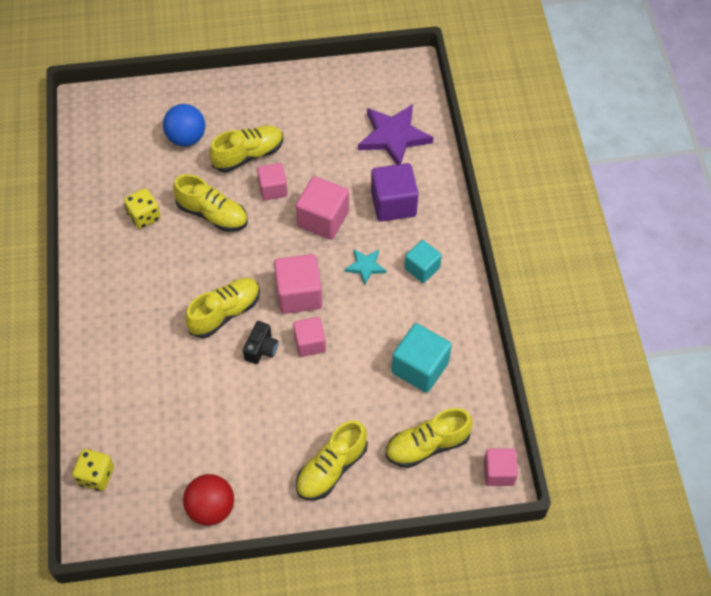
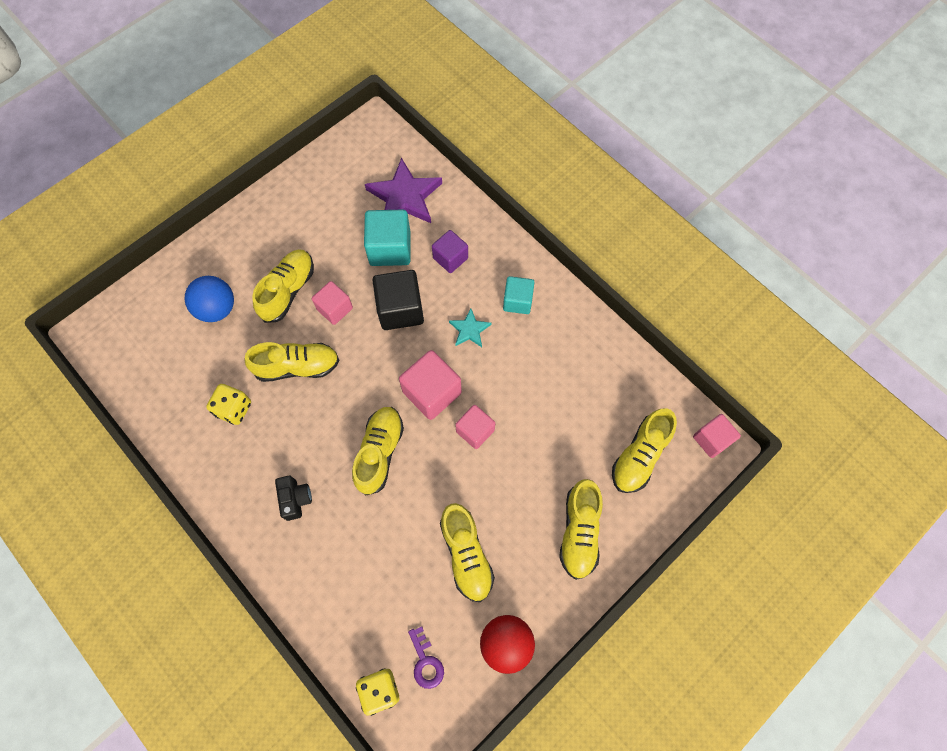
camera: 35 degrees left, 10 degrees up
black camera [243,321,278,364] -> black camera moved to [275,476,312,521]
pink cube [296,176,349,240] -> black cube [372,270,424,330]
purple cube [371,163,419,222] -> purple cube [432,230,468,273], size x0.64
turquoise cube [392,323,452,393] -> turquoise cube moved to [364,210,411,266]
none -> purple key [408,626,444,689]
none -> yellow shoe [440,503,495,602]

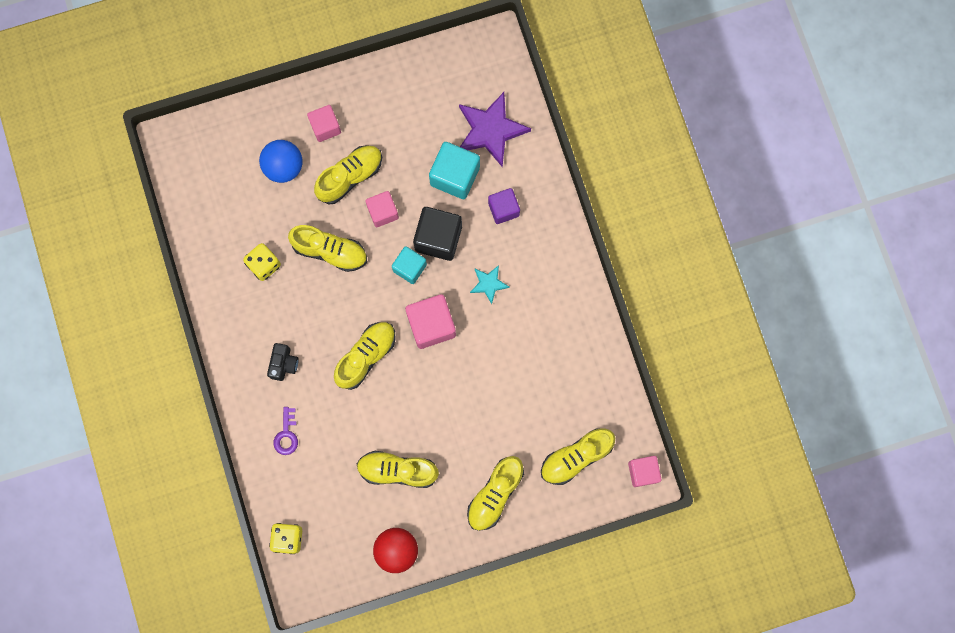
camera: 25 degrees right, 10 degrees up
purple key [408,626,444,689] -> purple key moved to [273,407,298,455]
yellow shoe [440,503,495,602] -> yellow shoe turned 90 degrees clockwise [357,451,439,488]
pink cube [455,405,495,449] -> pink cube moved to [307,105,341,142]
turquoise cube [503,276,535,314] -> turquoise cube moved to [392,246,427,284]

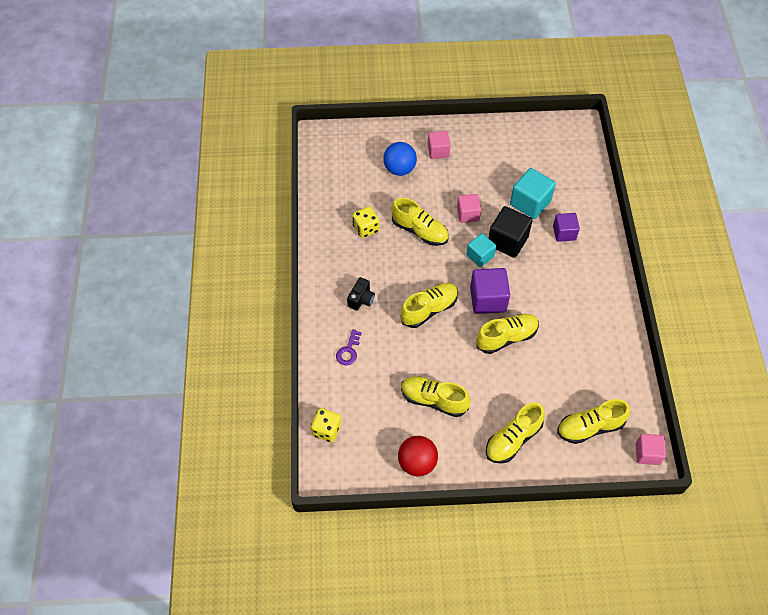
camera: 15 degrees right, 20 degrees down
yellow shoe [314,145,382,204] -> yellow shoe moved to [476,314,539,354]
pink cube [405,294,456,349] -> purple cube [470,268,510,314]
purple star [459,92,531,168] -> none
turquoise star [470,265,510,304] -> none

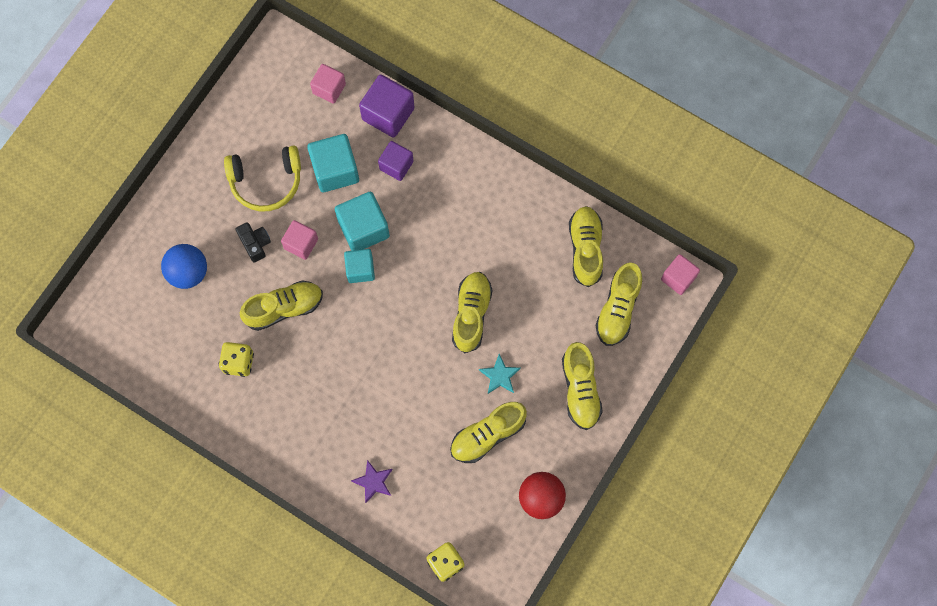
camera: 55 degrees left, 15 degrees up
purple key [336,329,362,365] -> purple star [351,460,393,503]
black camera [347,277,375,311] -> black camera moved to [236,222,271,262]
yellow shoe [400,283,458,328] -> yellow shoe moved to [569,206,603,287]
pink cube [428,131,450,159] -> pink cube moved to [310,64,346,104]
purple cube [470,268,510,314] -> purple cube moved to [359,74,415,138]
black cube [488,206,533,258] -> turquoise cube [335,192,390,251]
none -> yellow headphones [224,146,301,212]
none -> turquoise star [479,354,521,394]

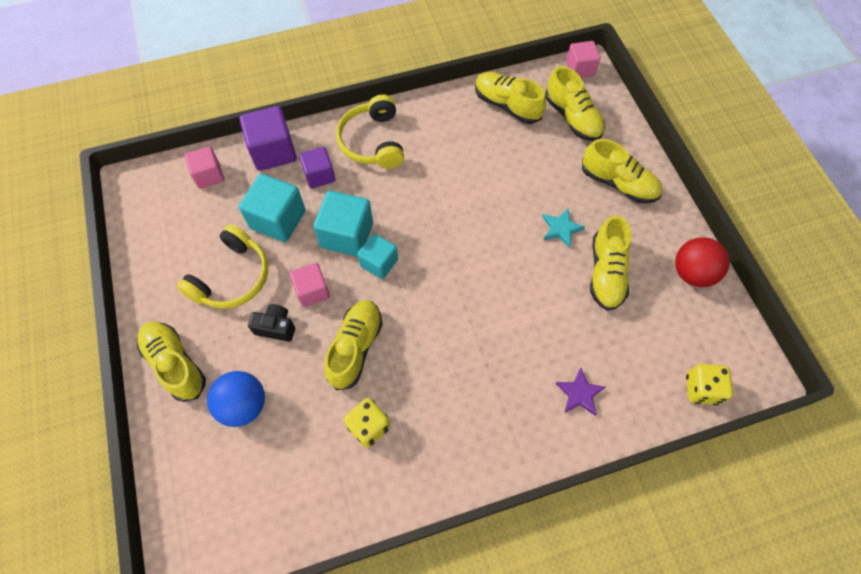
camera: 50 degrees left, 10 degrees down
yellow shoe [452,272,493,353] -> yellow shoe moved to [137,322,206,402]
none -> yellow headphones [336,95,404,169]

